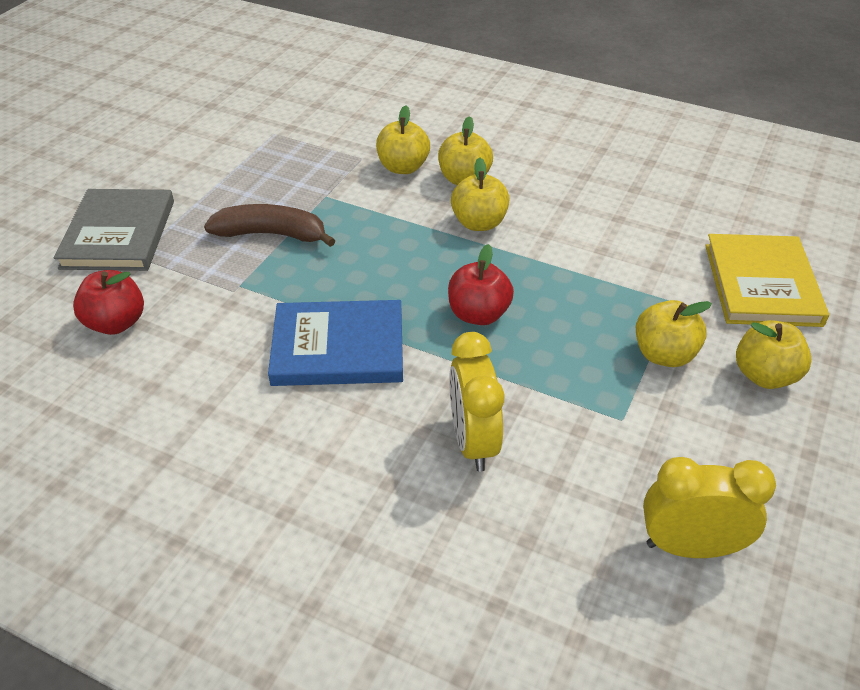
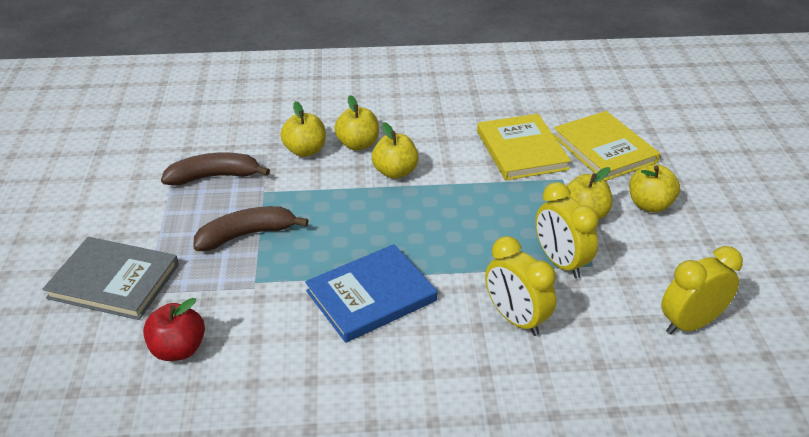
camera: 30 degrees left, 5 degrees down
grey book [53,189,174,271] -> grey book turned 45 degrees counterclockwise [42,237,179,320]
red apple [448,244,514,325] -> none
none -> brown banana [161,152,270,186]
none -> yellow book [477,114,571,180]
none -> yellow clock [535,182,599,278]

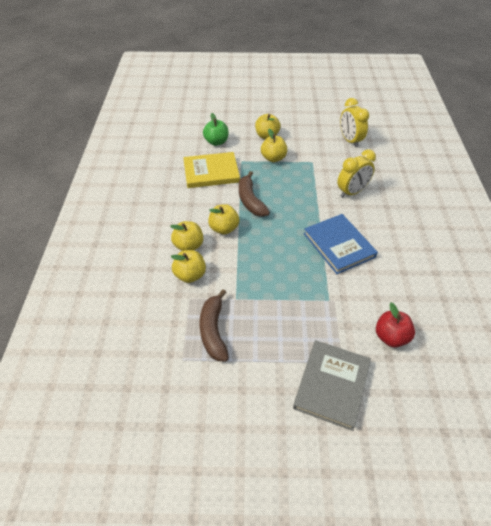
camera: 85 degrees left, 10 degrees up
brown banana [193,206,308,251] -> brown banana moved to [239,171,270,217]
yellow clock [535,182,599,278] -> none
yellow book [554,111,660,181] -> green apple [203,113,228,146]

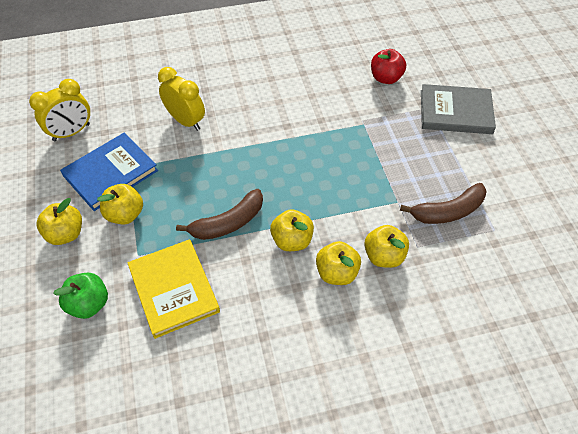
camera: 105 degrees left, 5 degrees up
blue book [304,214,378,274] -> blue book moved to [60,133,158,211]

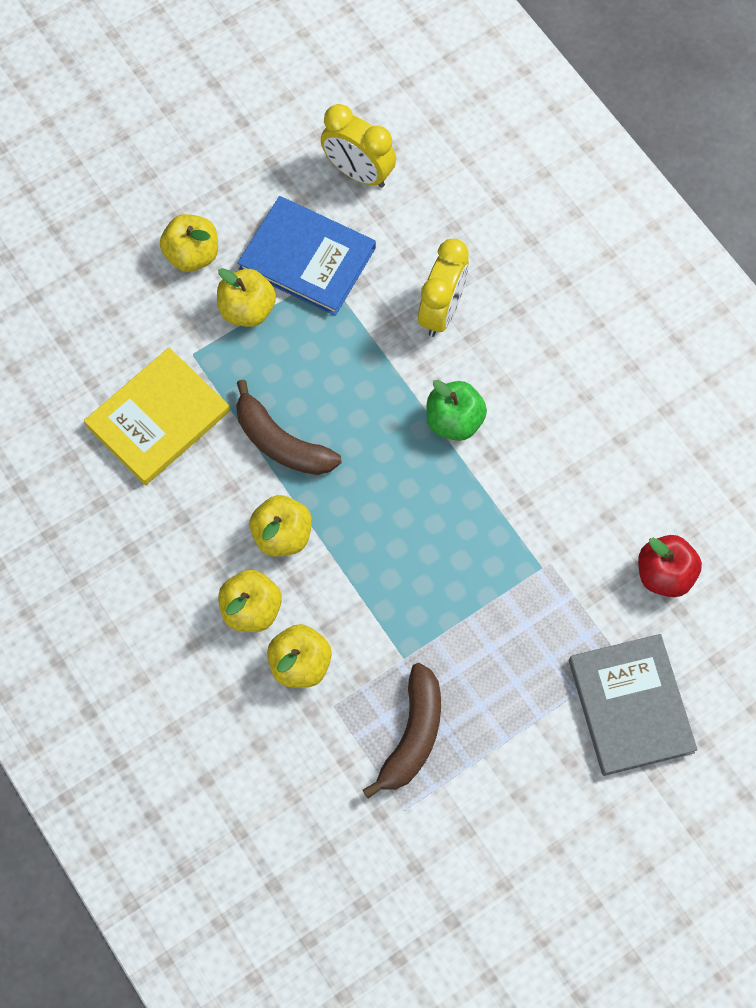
camera: 70 degrees right, 15 degrees up
green apple [53,273,108,319] -> green apple moved to [426,380,487,441]
brown banana [400,183,487,224] -> brown banana turned 120 degrees counterclockwise [363,663,441,798]

